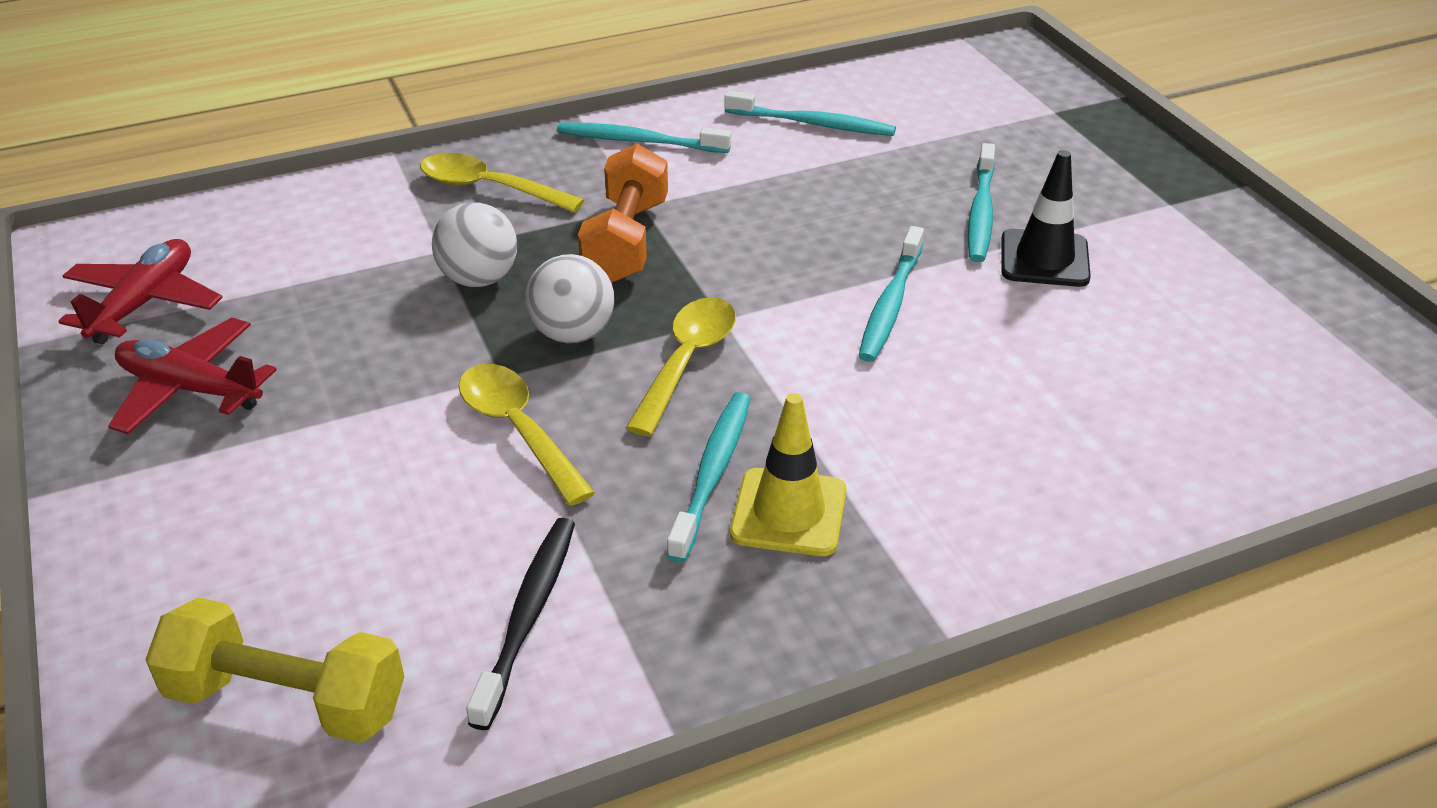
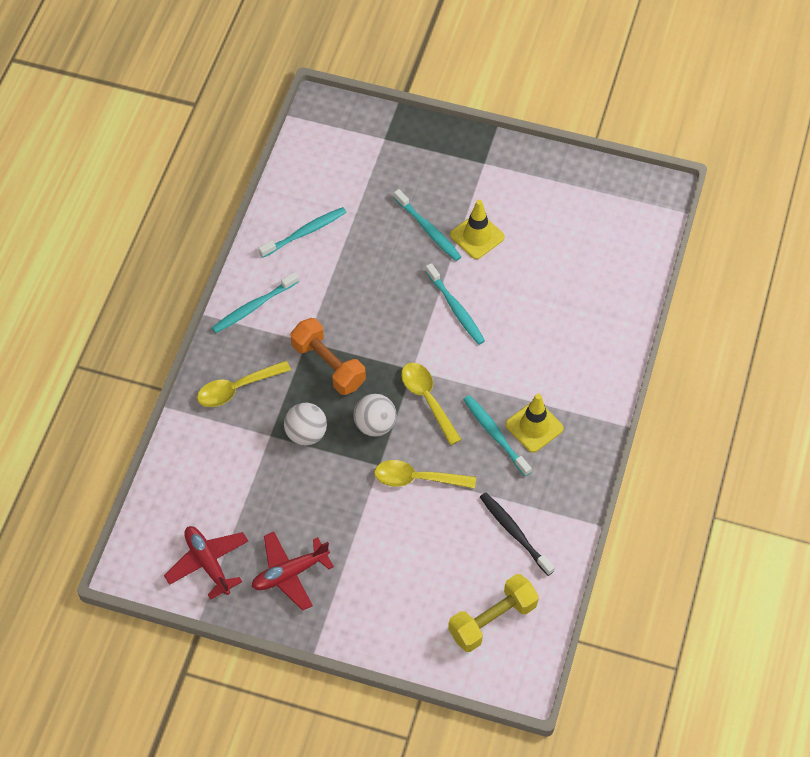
camera: 50 degrees left, 20 degrees up
black traffic cone [1001,150,1091,287] -> yellow traffic cone [450,200,505,259]

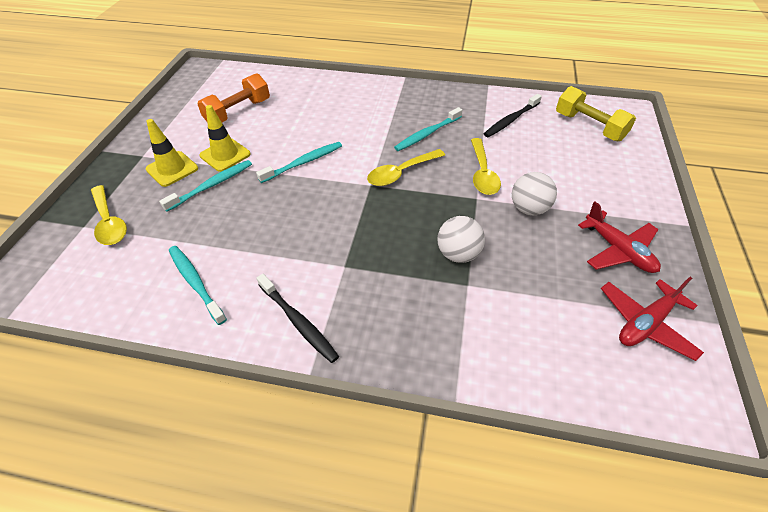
camera: 95 degrees left, 10 degrees down
yellow spoon [197,360,291,407] -> yellow spoon moved to [91,185,127,245]
turquoise toothbrush [212,272,299,333] -> black toothbrush [256,274,339,363]
orange dumbbell [290,318,366,395] -> orange dumbbell moved to [197,73,270,122]
white ball [353,394,396,437] -> white ball moved to [512,172,557,215]
yellow traffic cone [505,393,564,453] -> yellow traffic cone moved to [146,119,198,187]

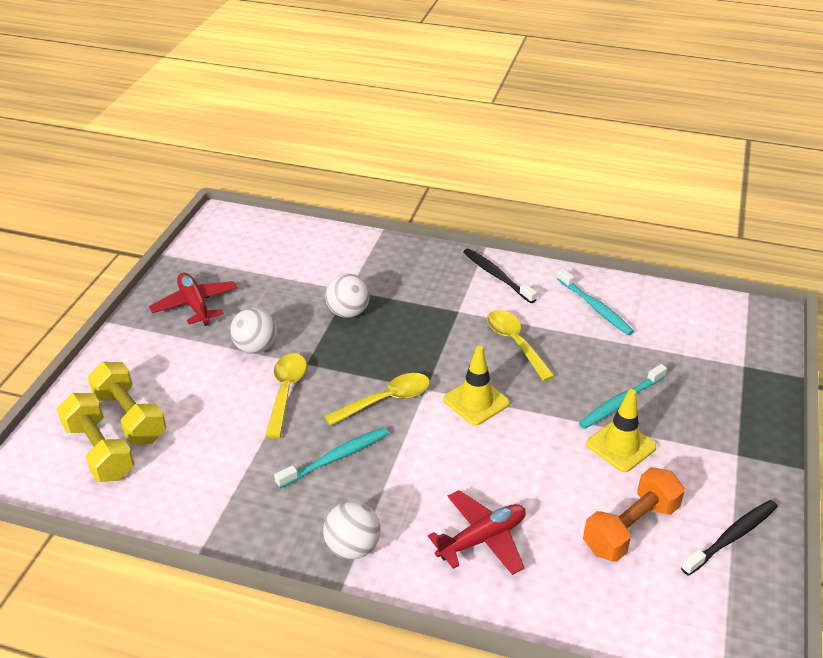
camera: 175 degrees left, 10 degrees down
yellow spoon [91,185,127,245] -> yellow spoon moved to [487,310,555,381]
yellow traffic cone [146,119,198,187] -> yellow traffic cone moved to [443,346,510,426]
turquoise toothbrush [256,142,342,183] -> none
black toothbrush [484,94,542,137] -> black toothbrush moved to [681,500,778,576]
red plane [601,277,704,361] -> red plane moved to [428,490,526,575]
none -> yellow dumbbell [88,362,166,445]
none -> white ball [323,501,380,559]

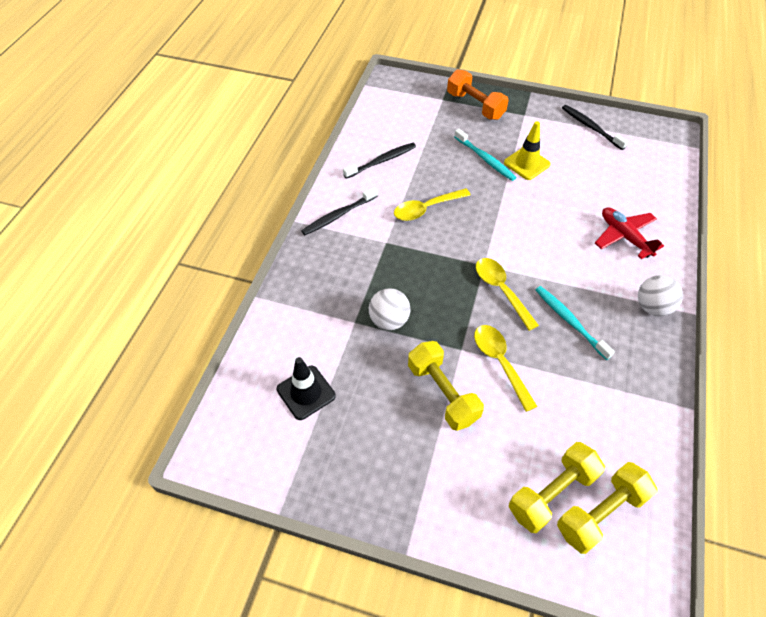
camera: 90 degrees left, 15 degrees up
red plane [149,273,237,326] -> none
white ball [230,308,277,354] -> yellow dumbbell [408,341,484,431]
yellow spoon [265,353,307,439] -> yellow spoon turned 60 degrees clockwise [474,325,538,412]
yellow traffic cone [443,346,510,426] -> none
turquoise toothbrush [557,269,634,335] -> black toothbrush [343,143,416,179]
orange dumbbell [583,467,685,562] -> orange dumbbell moved to [447,69,509,120]
none -> black traffic cone [277,357,336,420]

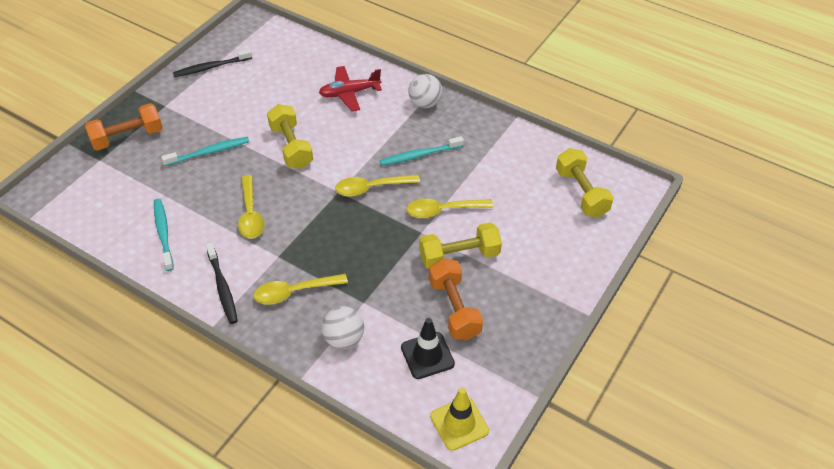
camera: 75 degrees left, 5 degrees down
black toothbrush [343,143,416,179] -> turquoise toothbrush [154,199,174,271]
white ball [369,288,410,330] -> white ball moved to [322,306,364,349]
yellow traffic cone [504,121,551,180] -> yellow traffic cone moved to [430,388,489,451]
yellow dumbbell [509,442,605,533] -> yellow dumbbell moved to [267,104,313,169]
none -> yellow spoon [254,274,348,305]
none -> orange dumbbell [429,258,483,340]

